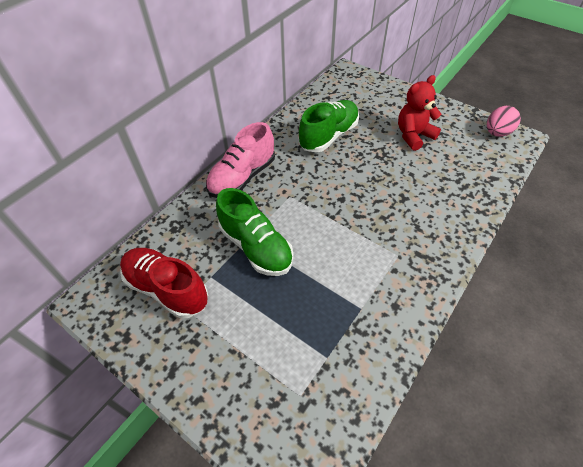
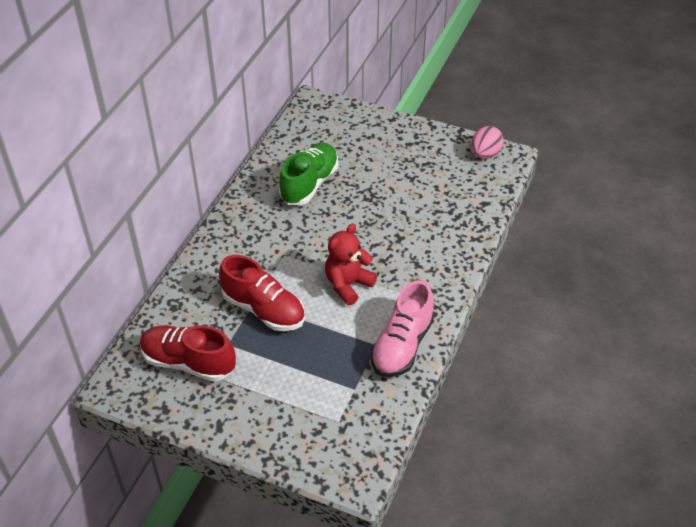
camera: 15 degrees left, 5 degrees down
pink shoe [206,122,275,198] -> pink shoe moved to [370,280,435,377]
green shoe [216,188,293,276] -> red shoe [219,255,305,331]
red teddy bear [398,75,441,151] -> red teddy bear moved to [325,223,377,305]

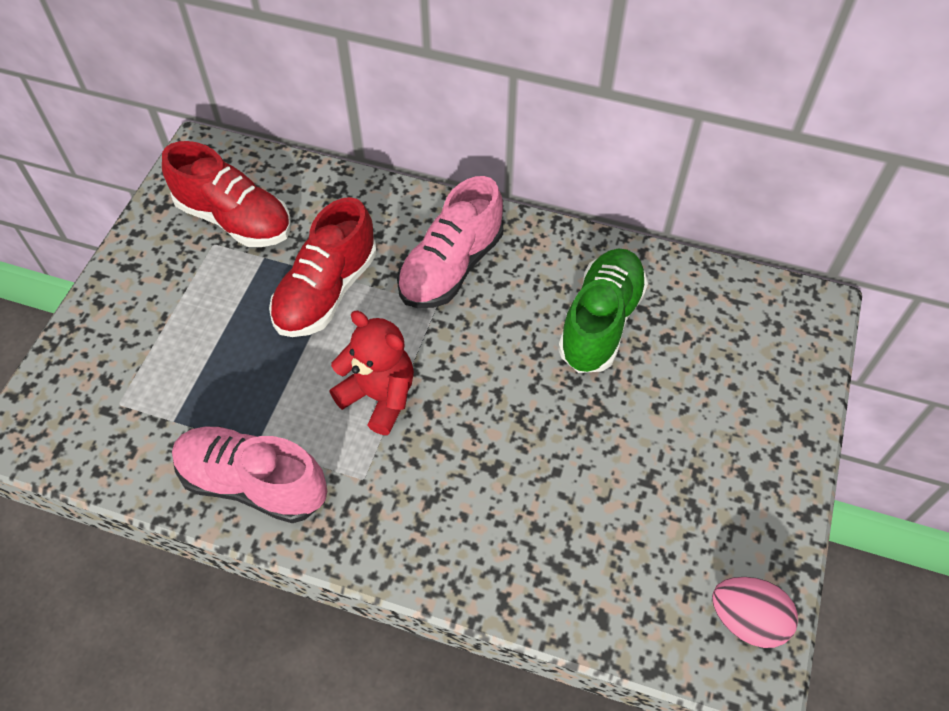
camera: 85 degrees right, 10 degrees up
red shoe [140,326,236,382] -> red shoe turned 105 degrees clockwise [162,141,291,247]
green shoe [279,143,338,205] -> green shoe turned 90 degrees counterclockwise [558,249,648,373]
none -> pink shoe [397,176,503,308]

